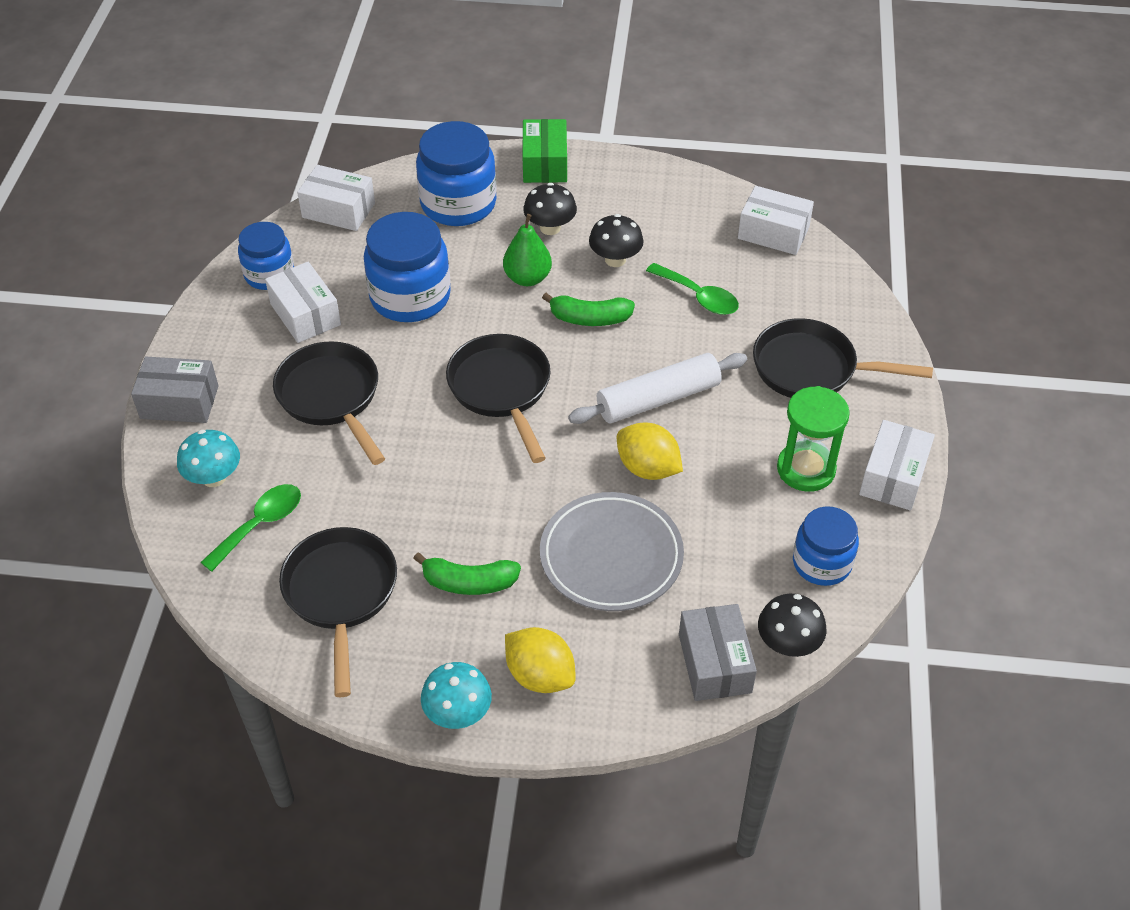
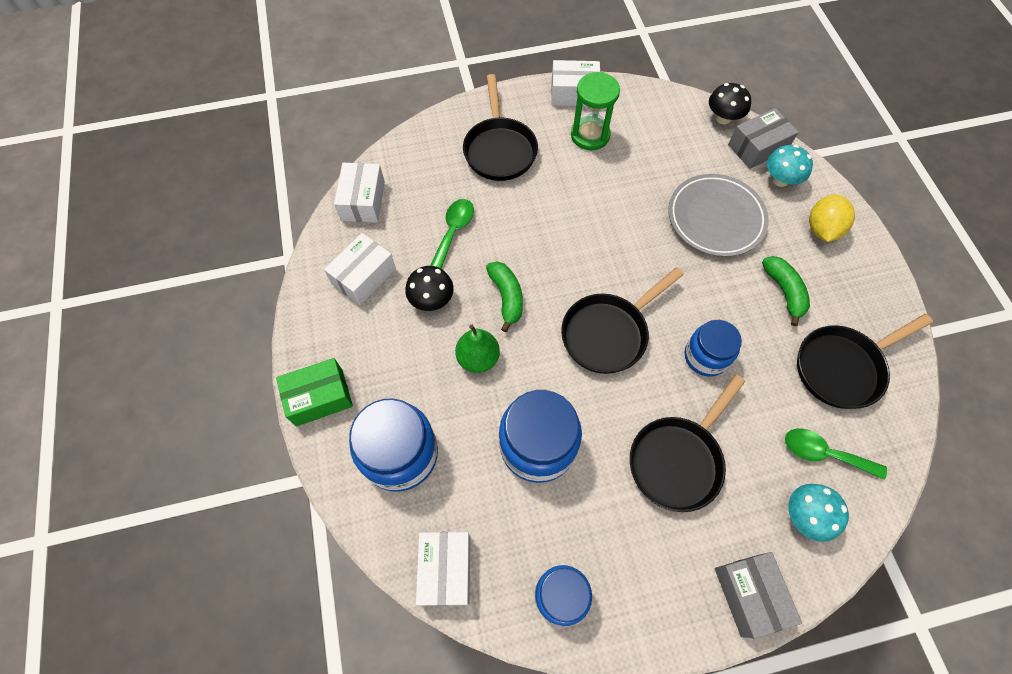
camera: 110 degrees left, 15 degrees up
white box [265,262,341,343] -> white box moved to [324,233,396,305]
turquoise mushroom [421,662,492,729] -> turquoise mushroom moved to [767,145,813,187]
black mushroom [523,183,577,235] -> none
white rolling pin [568,353,747,424] -> none
yellow lemon [617,423,683,480] -> none
blue jar [793,506,859,586] -> blue jar moved to [685,320,742,377]

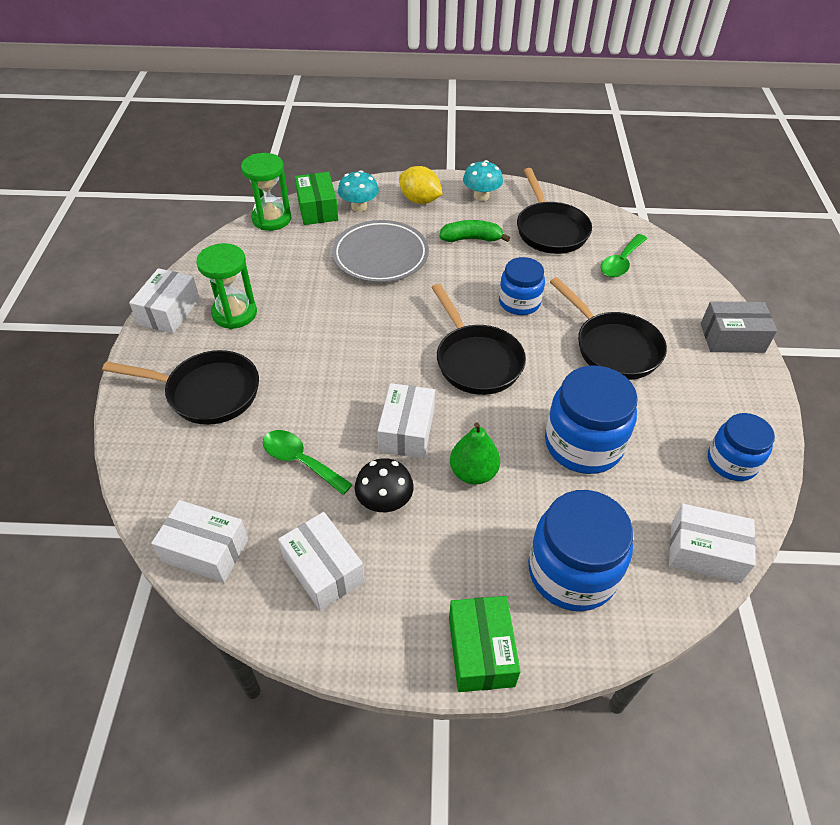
camera: 75 degrees left, 15 degrees down
green banana [486,262,523,332] -> white box [377,383,435,458]
black mushroom [709,83,751,125] -> green hourglass [241,153,291,231]
grey box [728,108,799,169] -> green box [295,172,338,225]
turquoise mushroom [789,484,849,542] -> turquoise mushroom moved to [463,160,503,201]

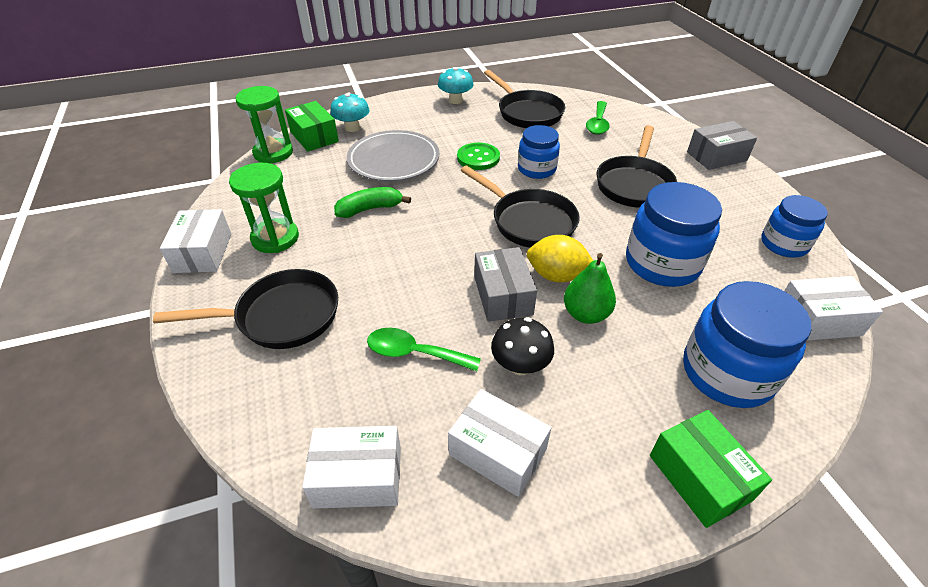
camera: 20 degrees left, 5 degrees down
white box [377,383,435,458] -> grey box [474,247,537,322]
yellow lemon [399,166,443,204] -> yellow lemon moved to [527,235,593,283]
green banana [439,220,510,242] -> green banana moved to [334,187,411,218]
black pan [550,277,667,380] -> black pan turned 75 degrees clockwise [596,125,677,208]
none -> green button [457,143,500,170]

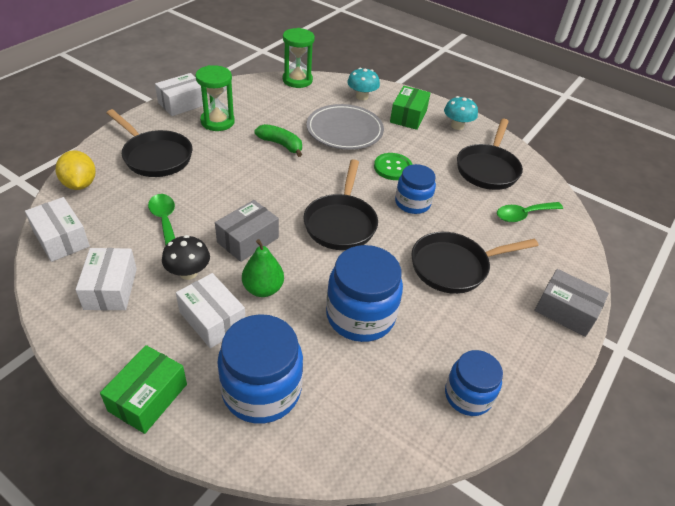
camera: 50 degrees right, 0 degrees up
green box [285,101,339,152] -> green box moved to [390,86,430,130]
yellow lemon [527,235,593,283] -> yellow lemon moved to [55,150,96,190]
white box [784,276,883,341] -> white box moved to [176,273,245,348]

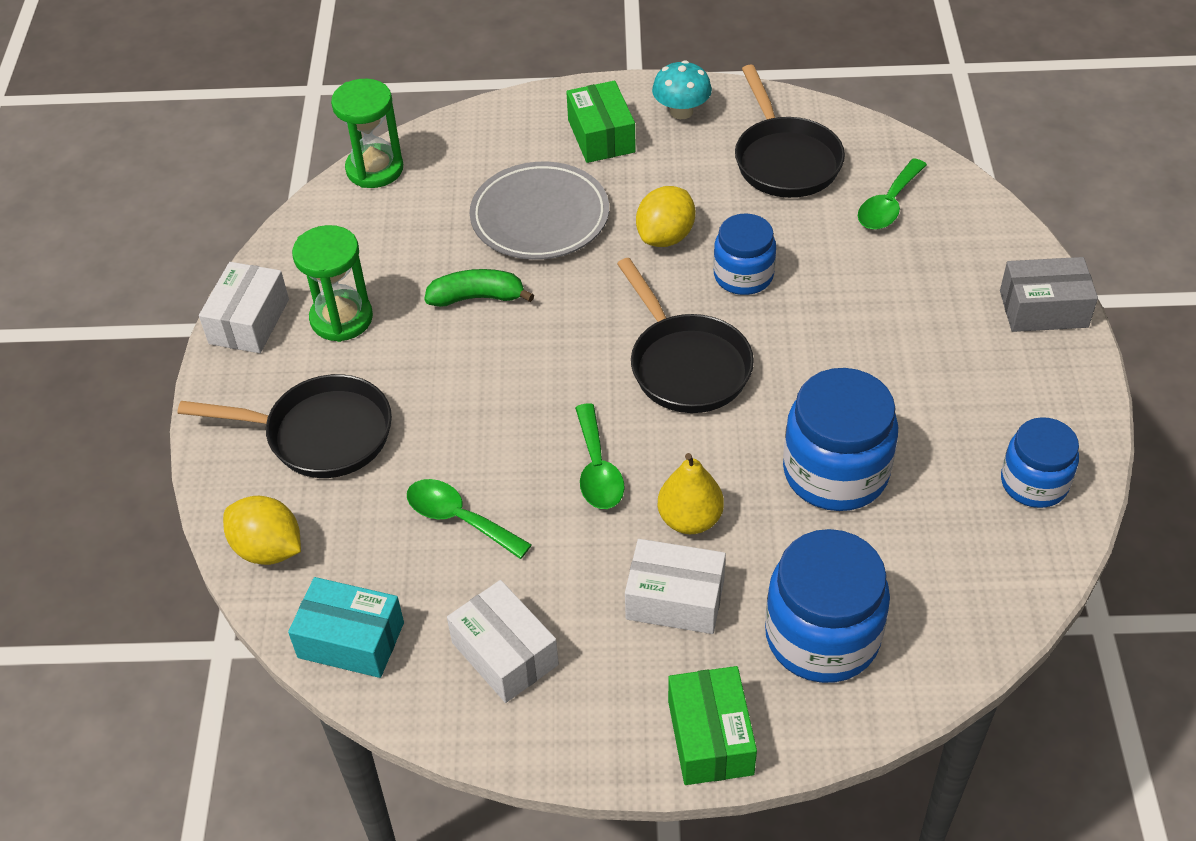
camera: 30 degrees left, 5 degrees up
white box [25,197,90,262] -> turquoise box [288,577,404,678]
black mushroom [162,235,210,280] -> none
grey box [215,200,279,262] -> green spoon [575,403,625,509]
green pear [242,239,284,297] -> yellow pear [658,453,724,534]
turquoise mushroom [347,68,380,100] -> none
green button [374,153,413,180] -> yellow lemon [636,186,695,247]
black pan [411,232,538,294] -> none

